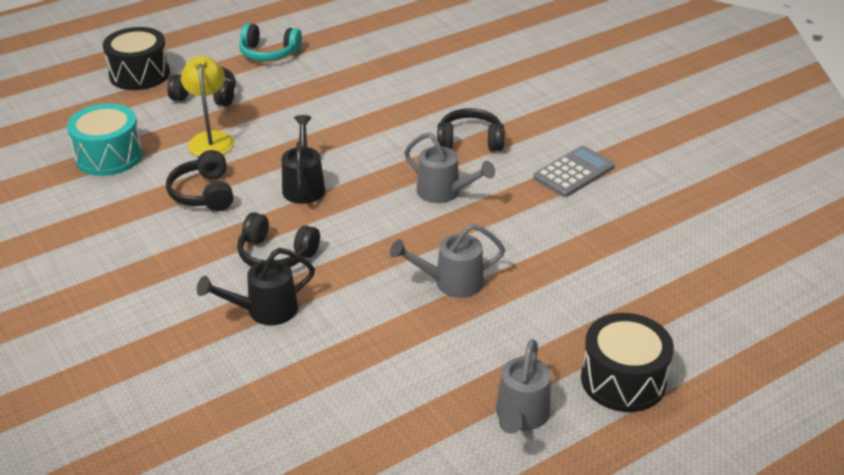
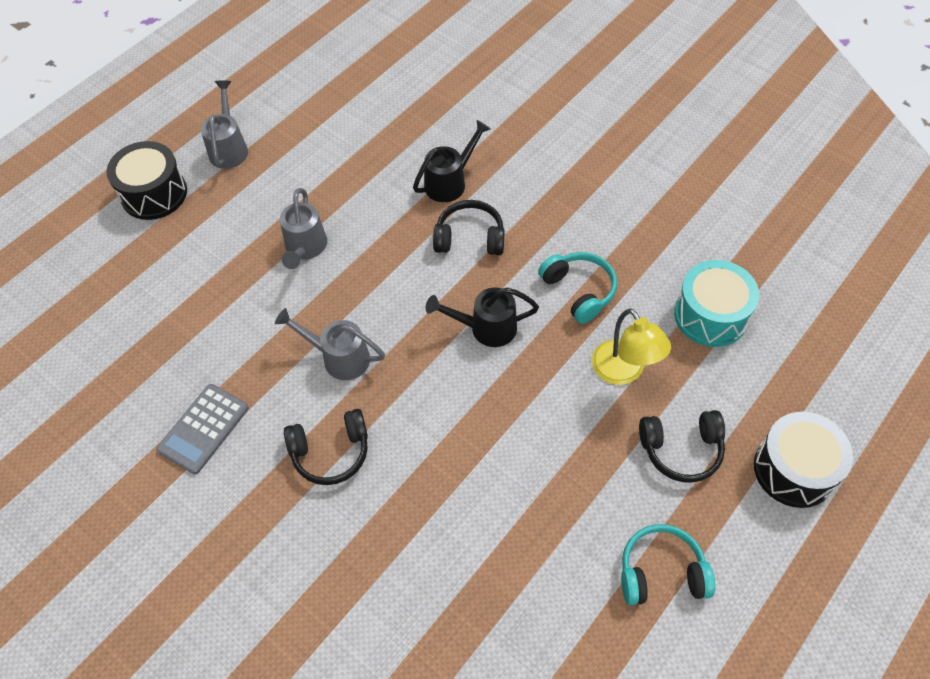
camera: 165 degrees right, 20 degrees up
black headphones [166,150,233,211] -> turquoise headphones [538,252,617,324]
black watering can [282,115,325,204] -> black watering can turned 105 degrees clockwise [425,288,539,347]
grey watering can [390,223,505,298] -> grey watering can turned 120 degrees clockwise [280,188,327,269]

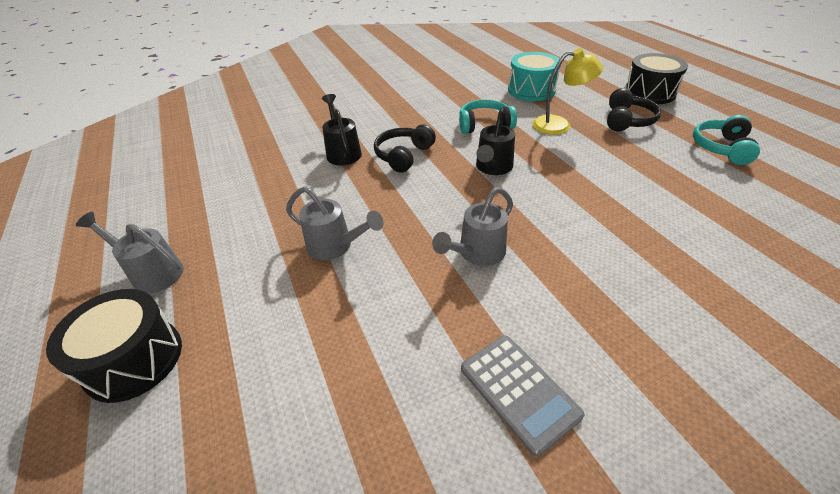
camera: 65 degrees left, 15 degrees down
black headphones [284,409,368,485] -> none

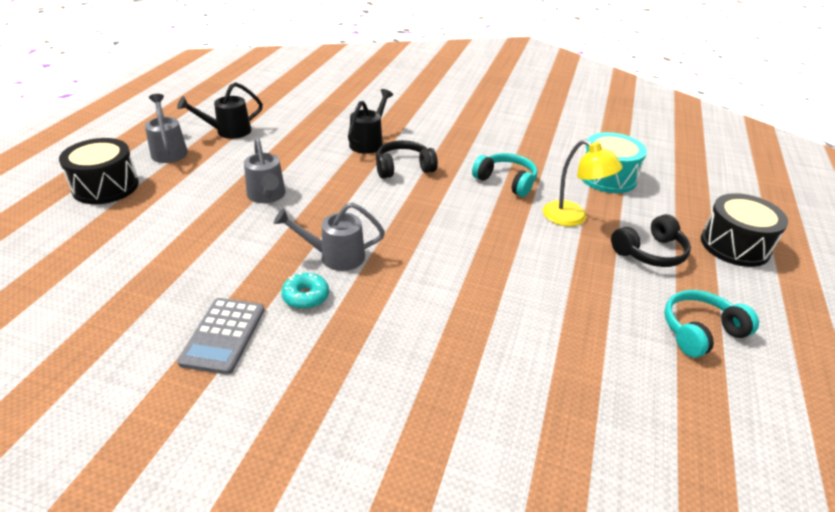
camera: 40 degrees right, 5 degrees down
black watering can [476,108,515,175] -> black watering can moved to [177,82,263,139]
none -> turquoise donut [281,272,329,309]

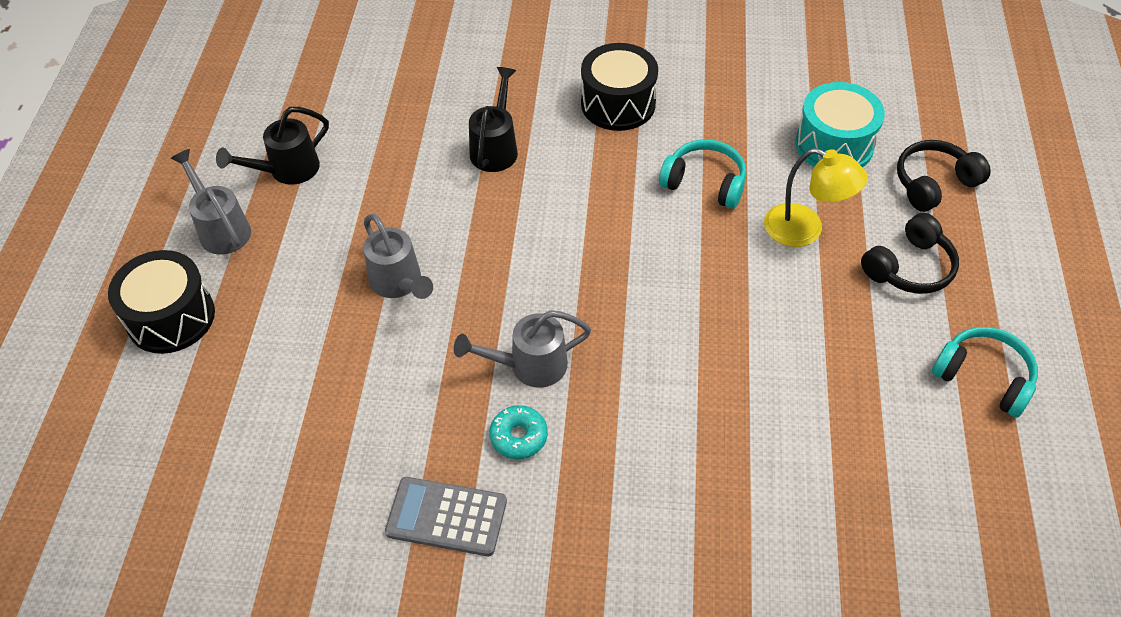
camera: 10 degrees left, 15 degrees up
grey calculator [177,298,264,375] -> grey calculator turned 105 degrees clockwise [385,477,507,556]
black headphones [376,140,438,179] -> black headphones moved to [897,140,991,212]
turquoise headphones [664,290,759,358] -> turquoise headphones turned 75 degrees clockwise [932,327,1038,418]
black drum [701,193,788,267] -> black drum moved to [581,43,658,131]

